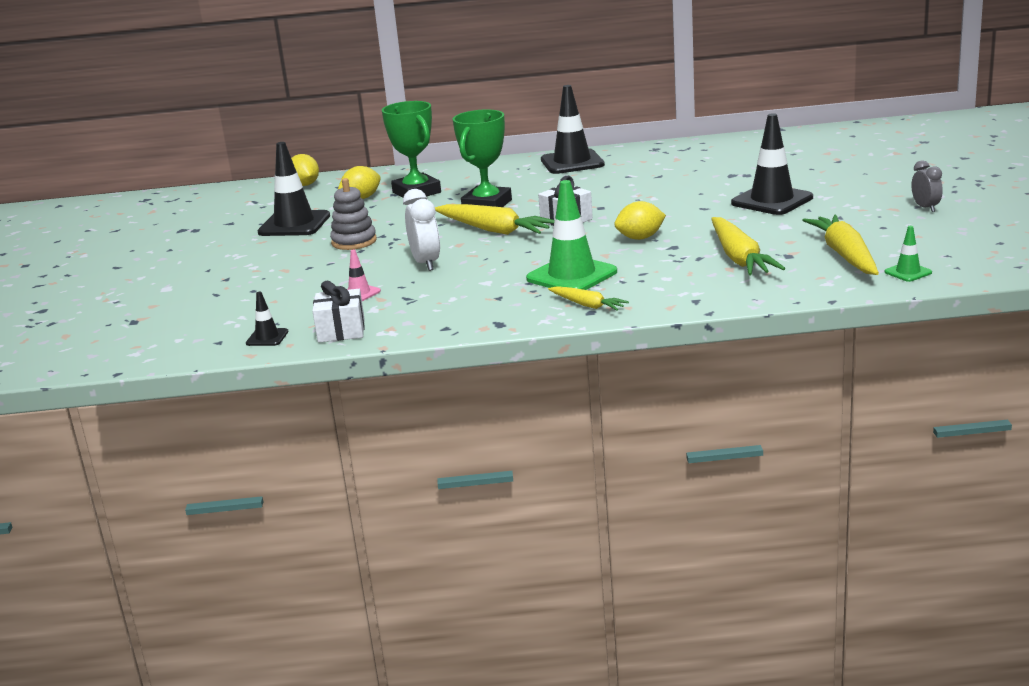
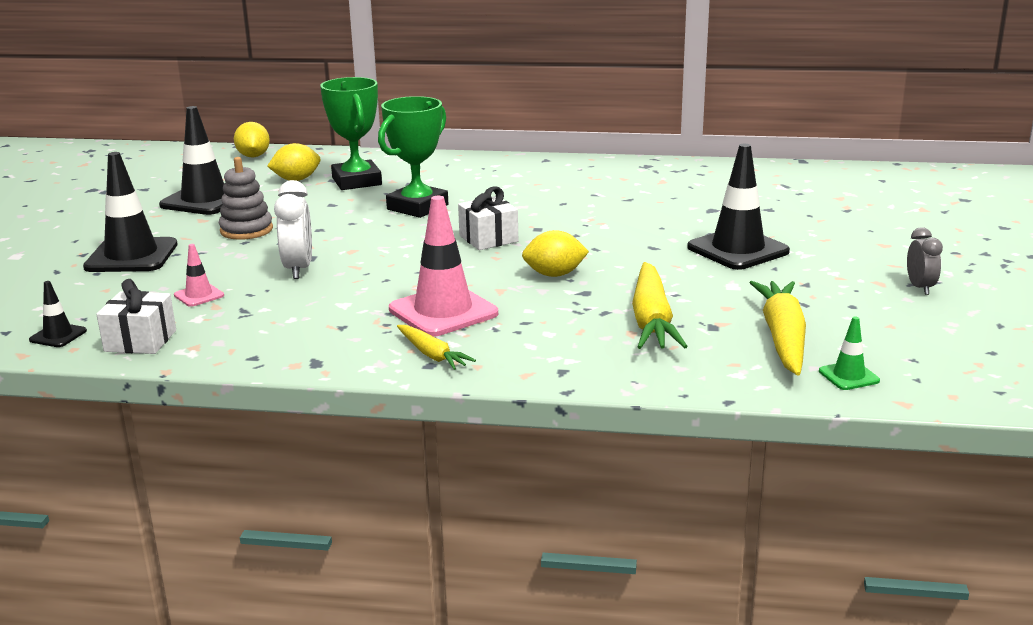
camera: 10 degrees right, 0 degrees up
yellow carrot [435,204,554,235] -> none
green traffic cone [526,180,617,290] -> pink traffic cone [389,196,498,337]
black traffic cone [541,85,605,174] -> black traffic cone moved to [83,152,177,272]

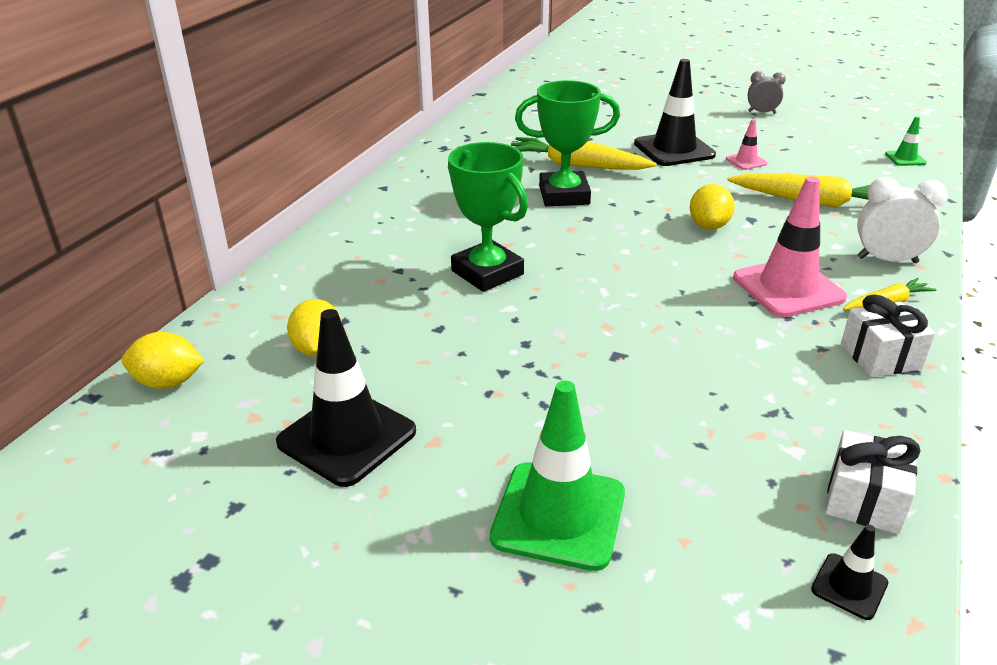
camera: 75 degrees left, 10 degrees up
black traffic cone [83,152,177,272] -> green traffic cone [490,381,625,571]
pink traffic cone [174,244,224,307] -> pink traffic cone moved to [726,119,767,170]
grey stacking toy [219,157,273,240] -> none
white clock [274,180,312,279] -> white clock moved to [857,177,948,263]
green trophy [320,77,382,190] -> green trophy moved to [515,80,620,207]
white gift [458,187,518,250] -> white gift moved to [841,294,935,377]
yellow carrot [749,281,806,376] -> yellow carrot moved to [511,137,657,170]

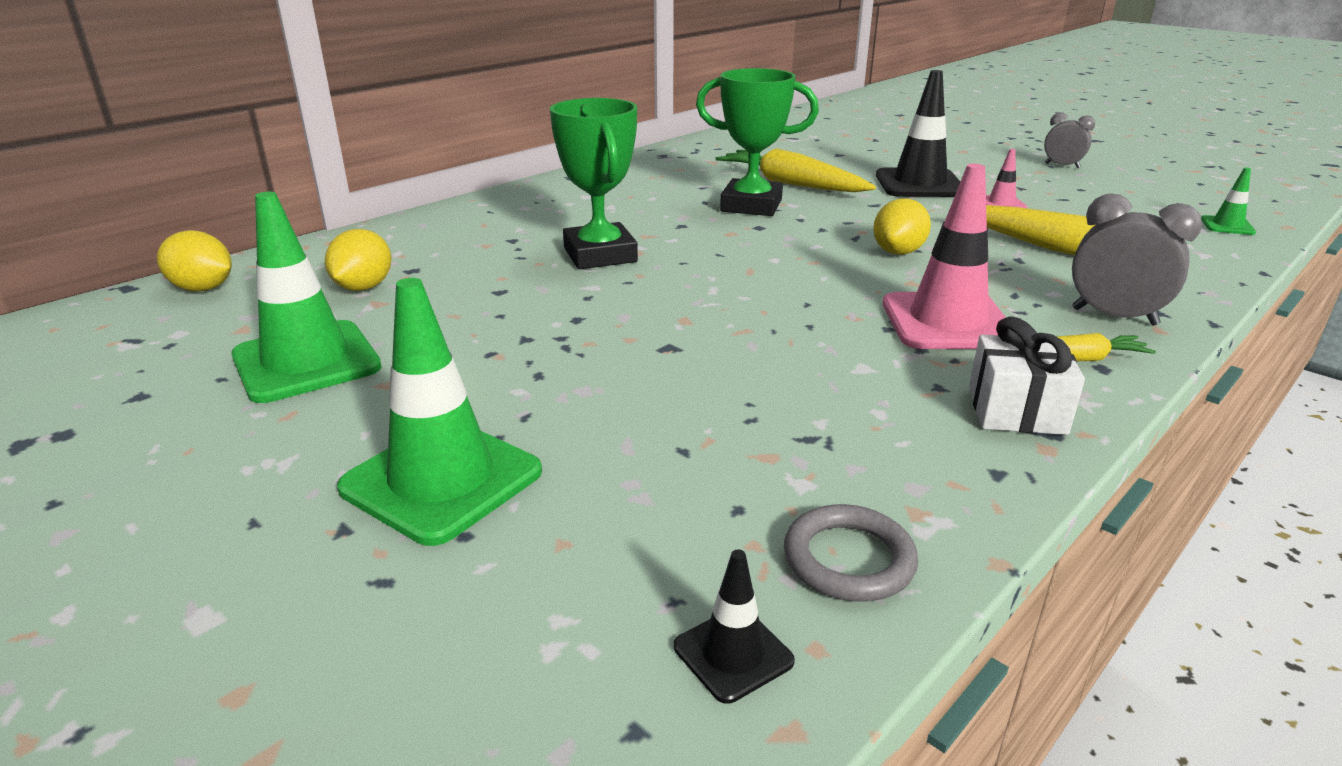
camera: 20 degrees right, 5 degrees down
black traffic cone [276,309,416,487] -> green traffic cone [231,192,381,403]
white gift [825,430,921,534] -> grey ring [784,504,918,602]
white clock [857,177,948,263] -> grey clock [1072,193,1202,325]

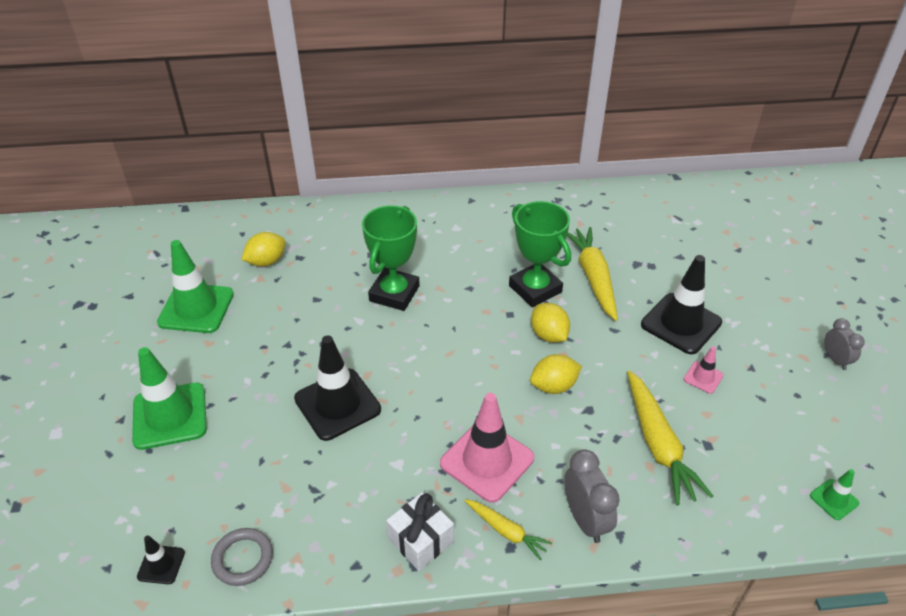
camera: 40 degrees right, 15 degrees up
yellow lemon [157,230,232,291] -> yellow lemon moved to [531,303,570,343]
none -> black traffic cone [294,335,381,441]

